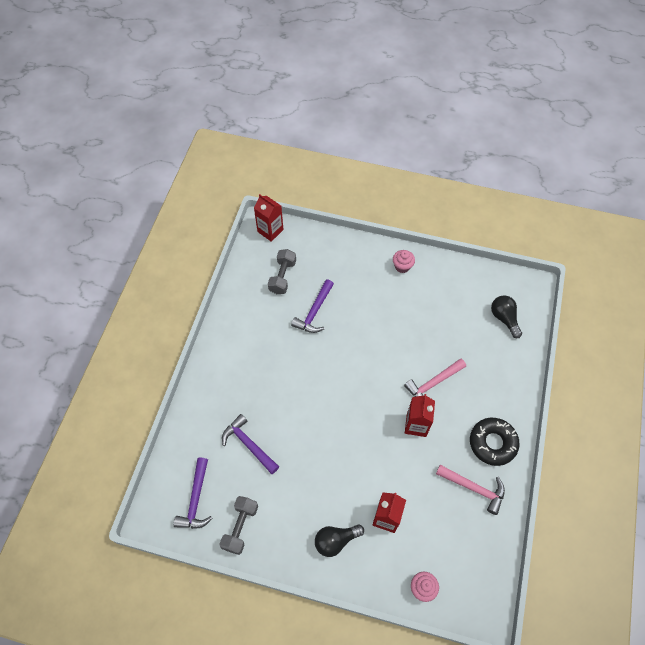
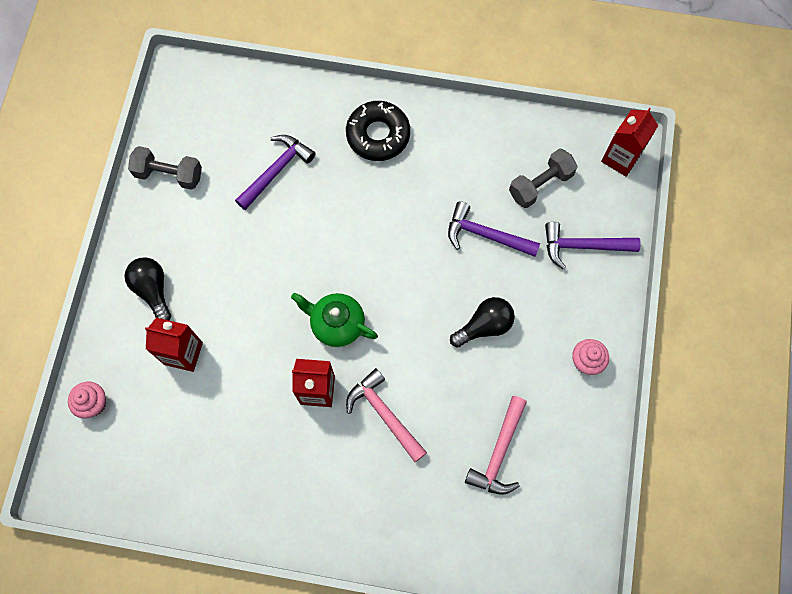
camera: 85 degrees right, 10 degrees up
purple hammer [174,457,213,529] -> purple hammer moved to [545,222,641,270]
grey dumbbell [268,249,296,294] -> grey dumbbell turned 45 degrees counterclockwise [509,149,578,208]
pink hammer [436,465,505,515] -> pink hammer moved to [465,396,527,494]
black donut [470,418,520,466] -> black donut moved to [346,101,410,161]
black light bulb [491,296,522,338] -> black light bulb moved to [450,297,515,348]
none -> green teapot [291,293,378,348]

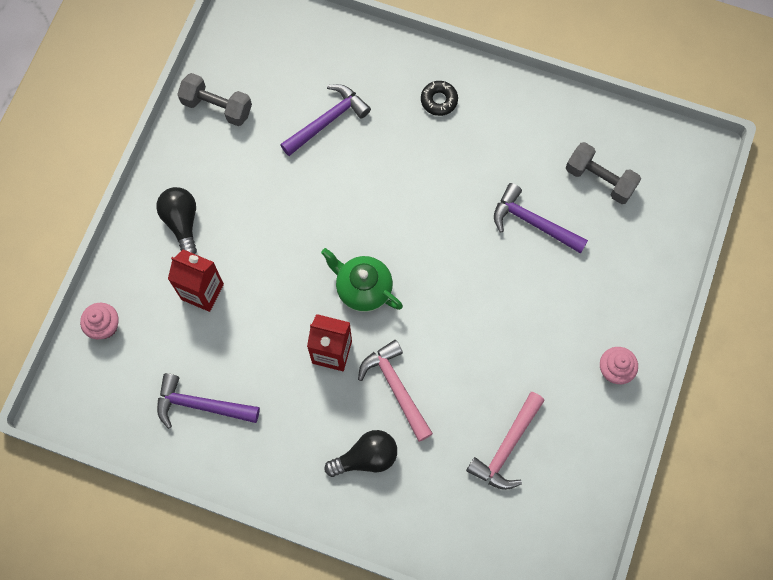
camera: 10 degrees right, 0 degrees up
black donut [346,101,410,161] -> black donut [421,81,458,116], size x0.55
black light bulb [450,297,515,348] -> black light bulb moved to [325,430,397,477]
grey dumbbell [509,149,578,208] -> grey dumbbell turned 60 degrees clockwise [566,142,641,204]
purple hammer [545,222,641,270] -> purple hammer moved to [157,373,260,429]
red carton [601,108,658,177] -> none

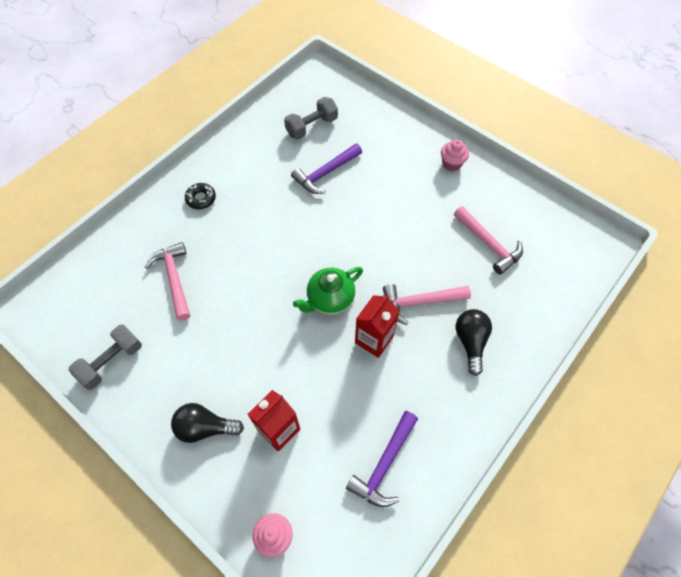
camera: 70 degrees left, 10 degrees down
purple hammer [280,84,371,156] -> pink hammer [145,242,190,321]

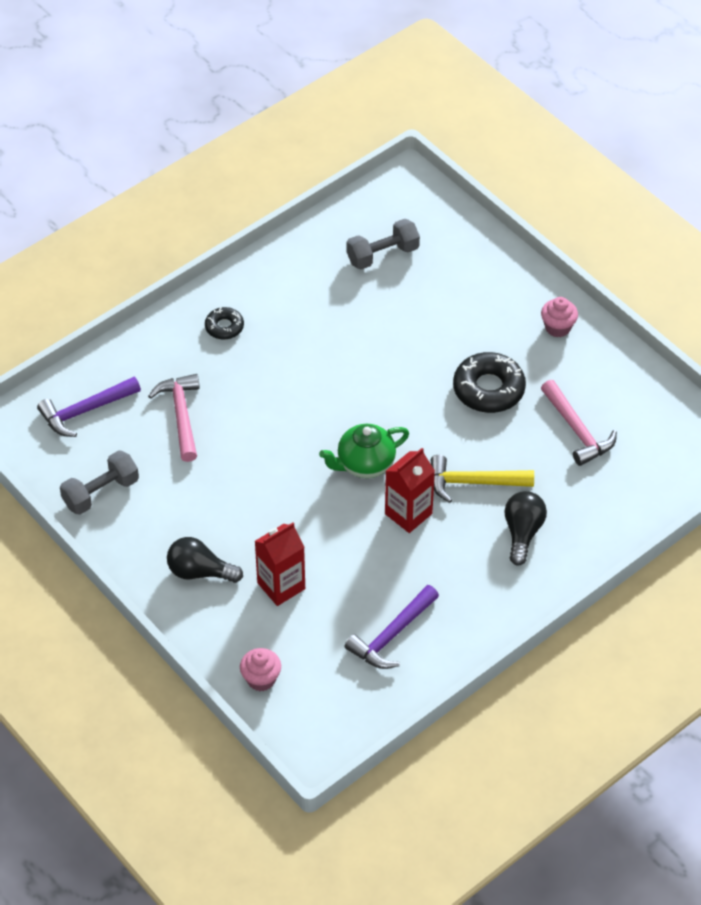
camera: 10 degrees right, 10 degrees down
purple hammer [291,143,362,194] -> purple hammer moved to [37,377,141,437]
pink hammer [383,284,471,325] -> yellow hammer [430,455,534,503]
none -> black donut [453,352,526,413]

